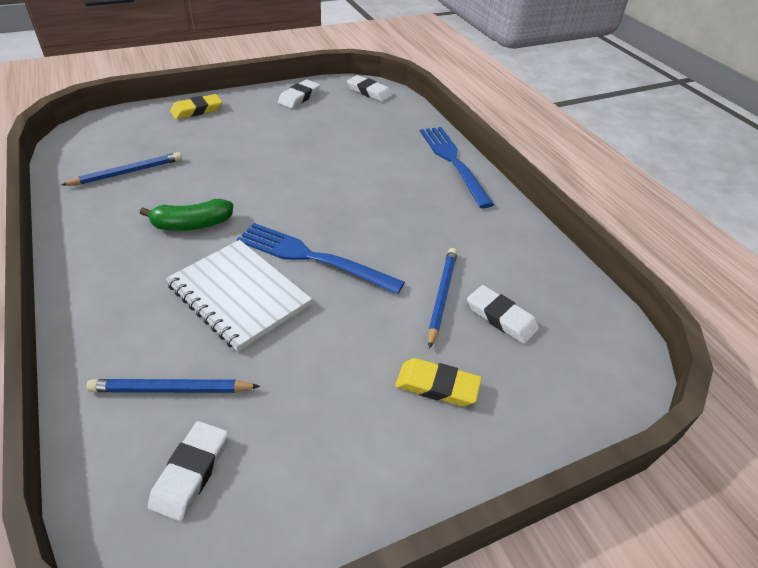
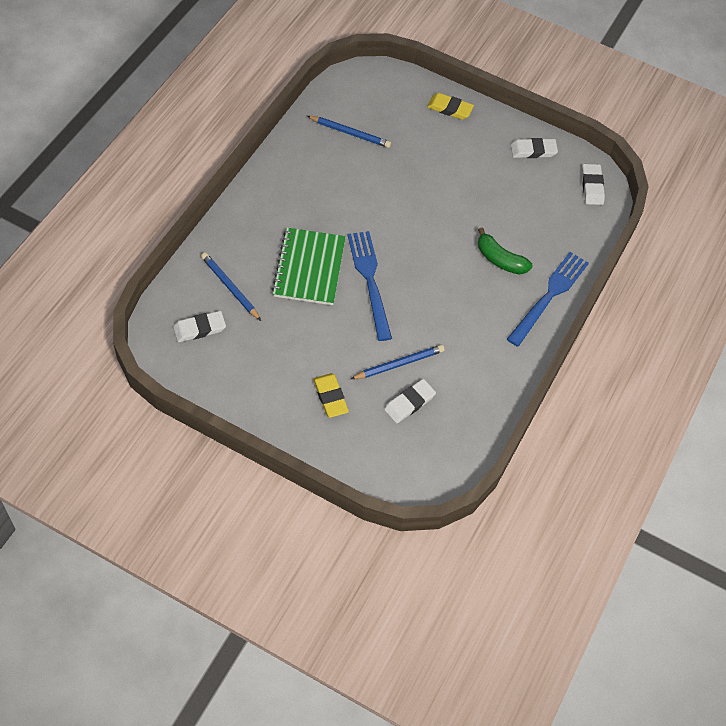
camera: 50 degrees right, 15 degrees up
green banana [140,199,233,231] -> green banana moved to [478,227,532,275]
white notebook [166,240,312,352] -> green notebook [272,228,346,305]
white eraser [467,285,539,344] -> white eraser turned 45 degrees clockwise [384,379,436,423]

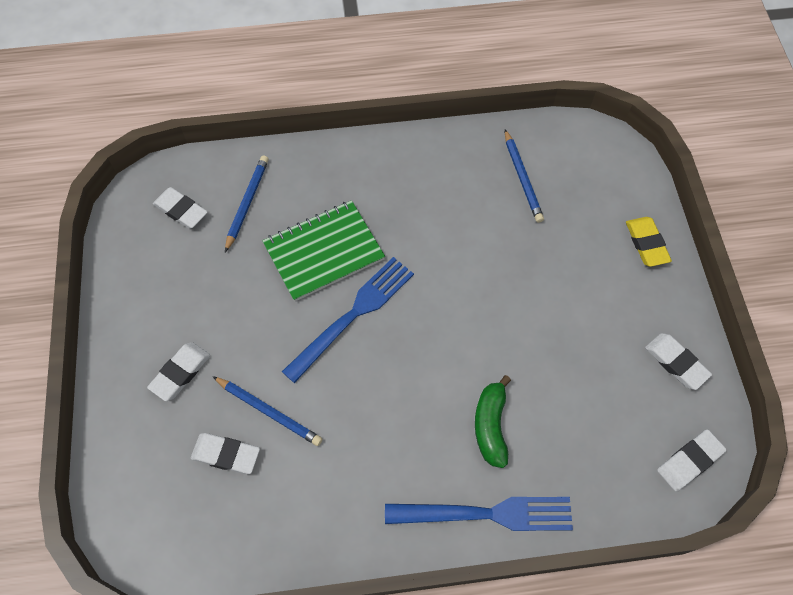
camera: 60 degrees right, 5 degrees up
yellow eraser [313,373,349,418] -> white eraser [147,342,210,401]

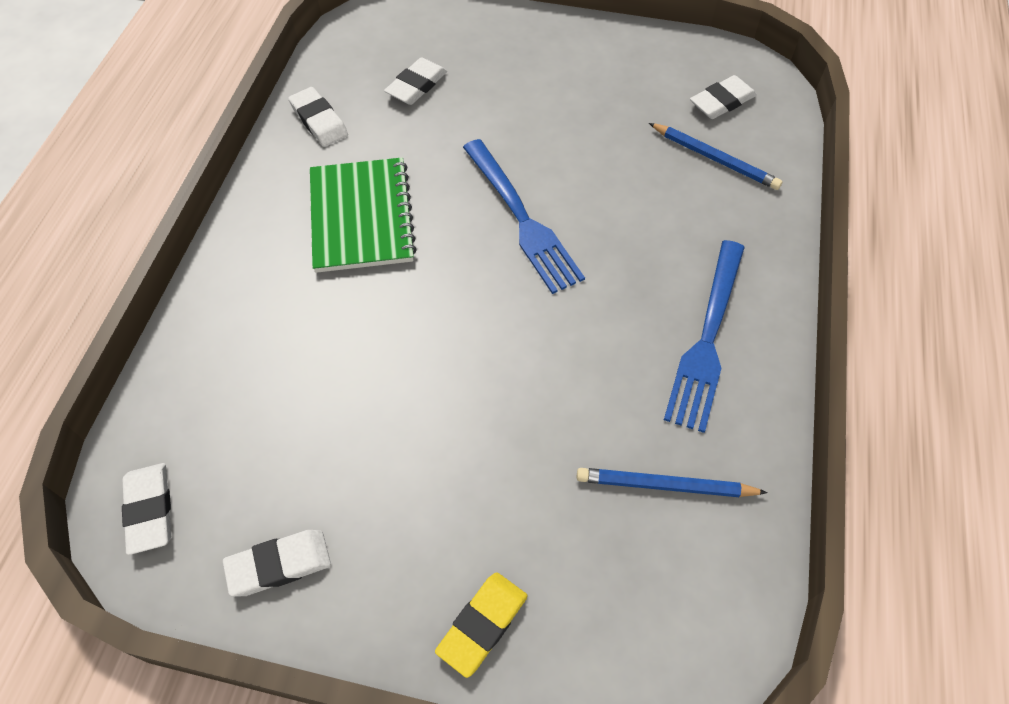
camera: 110 degrees right, 5 degrees down
white eraser [147,342,210,401] -> white eraser moved to [288,87,348,147]
blue pencil [212,376,322,446] -> none
green notebook [262,200,385,301] -> green notebook moved to [310,158,417,273]
blue fork [385,497,573,531] -> blue fork moved to [664,240,745,433]
green banana [475,375,511,468] -> none
yellow eraser [626,217,672,267] -> yellow eraser turned 60 degrees counterclockwise [435,572,528,678]

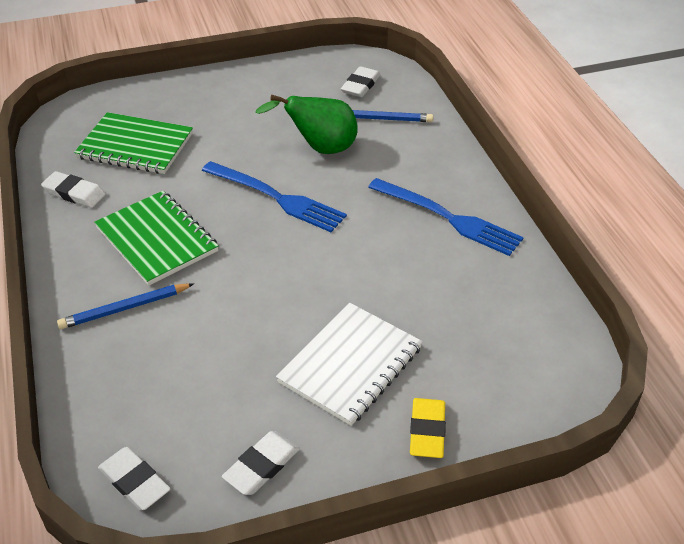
camera: 30 degrees left, 15 degrees down
white eraser [384,57,447,105] -> green notebook [74,112,193,174]
blue pencil [577,468,768,497] -> blue pencil moved to [57,283,194,329]
blue fork [664,240,745,433] -> blue fork turned 45 degrees counterclockwise [368,178,524,256]
none -> green pear [255,94,358,154]
none -> white notebook [276,303,422,426]

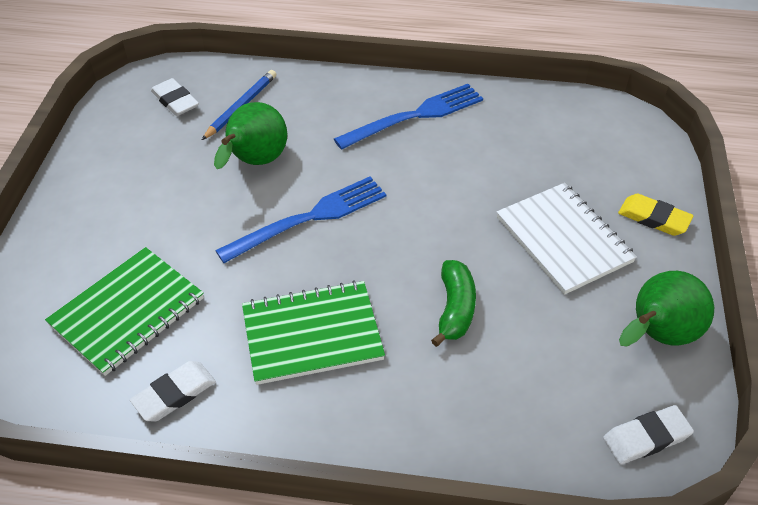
camera: 65 degrees left, 5 degrees up
blue pencil [57,283,194,329] -> none
white eraser [222,431,300,495] -> green pear [619,271,714,347]
none -> green banana [431,260,476,347]

